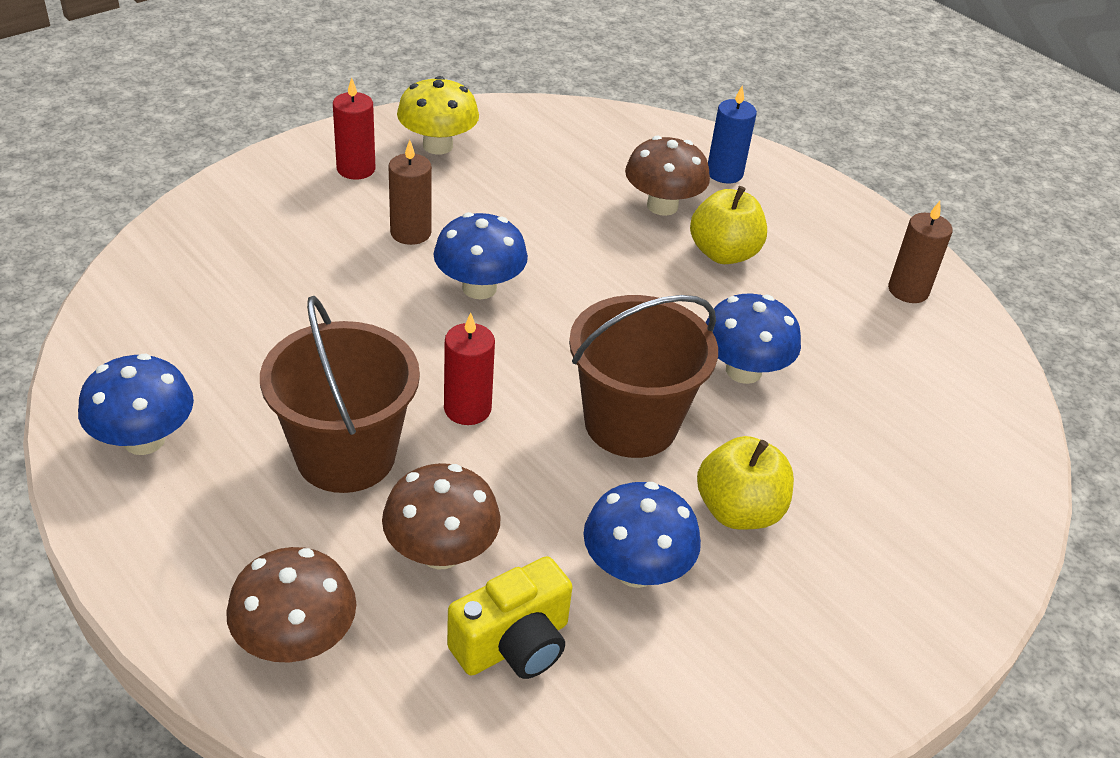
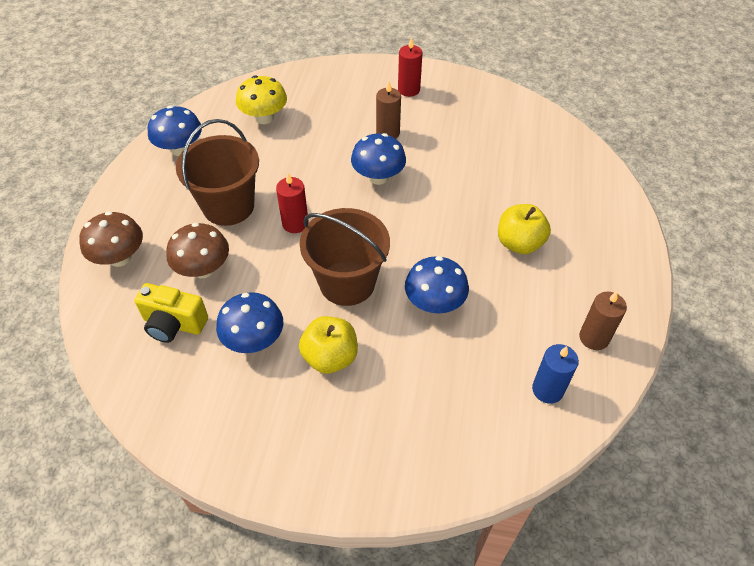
camera: 55 degrees right, 10 degrees up
yellow mushroom [397,76,479,154] -> yellow mushroom moved to [236,75,287,124]
brown mushroom [625,136,710,216] -> none
blue candle [708,85,757,183] -> blue candle moved to [532,344,579,404]

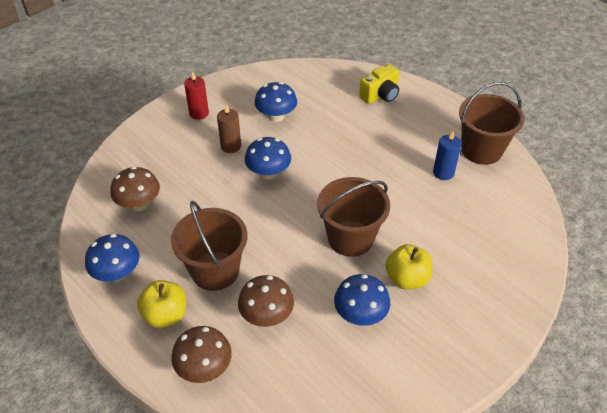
camera: 55 degrees left, 5 degrees down
yellow camera [134,283,208,343] -> yellow camera moved to [359,64,399,104]
yellow mushroom [236,75,287,124] -> brown mushroom [110,167,160,211]
red candle [276,173,309,233] -> none
blue mushroom [405,256,469,314] -> blue mushroom moved to [254,82,297,122]
yellow apple [498,204,551,254] -> yellow apple moved to [137,280,186,328]
blue candle [532,344,579,404] -> blue candle moved to [433,131,462,180]
brown candle [579,291,627,350] -> brown bucket [459,82,525,165]

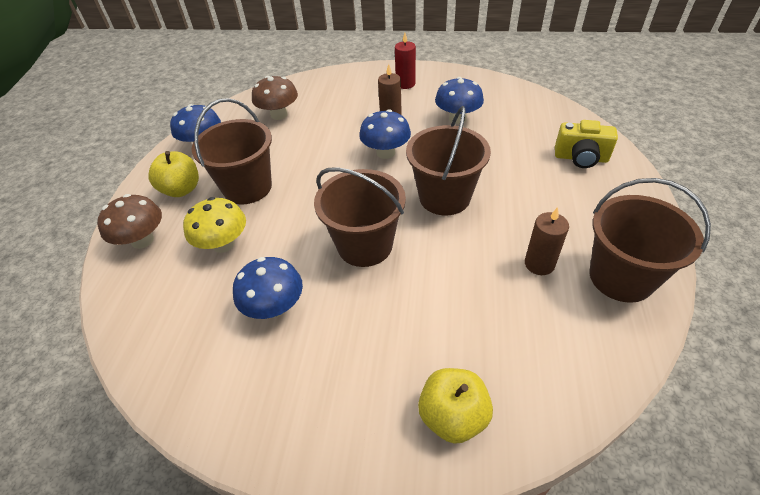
camera: 55 degrees right, 0 degrees up
brown mushroom [238,275,294,327] -> yellow mushroom [183,197,246,253]
yellow apple [386,244,432,290] -> yellow apple moved to [418,368,493,444]
blue candle [433,131,462,180] -> brown candle [525,207,569,275]
none -> brown bucket [406,106,491,215]

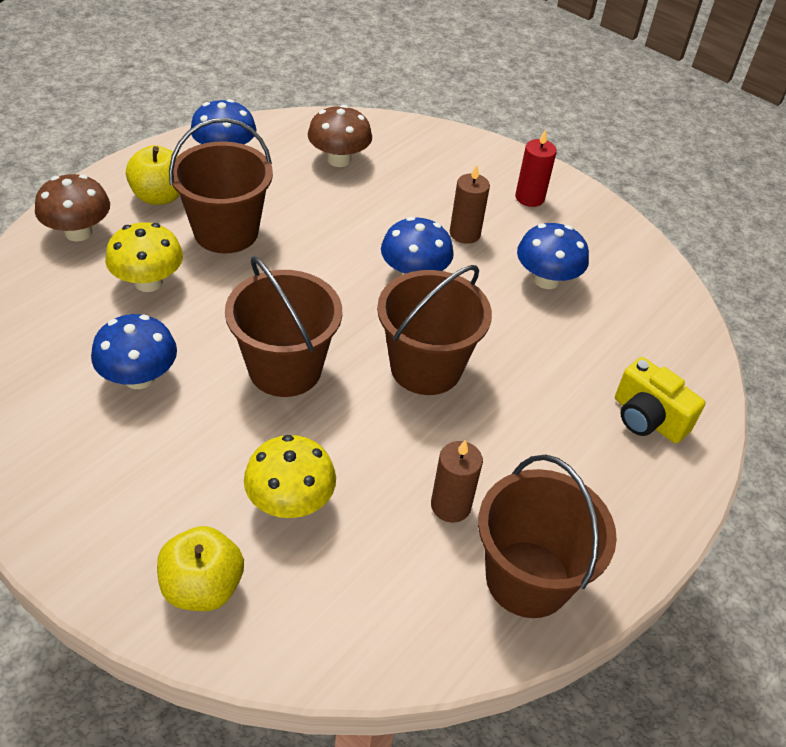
camera: 25 degrees right, 0 degrees up
none -> yellow mushroom [244,435,336,518]

